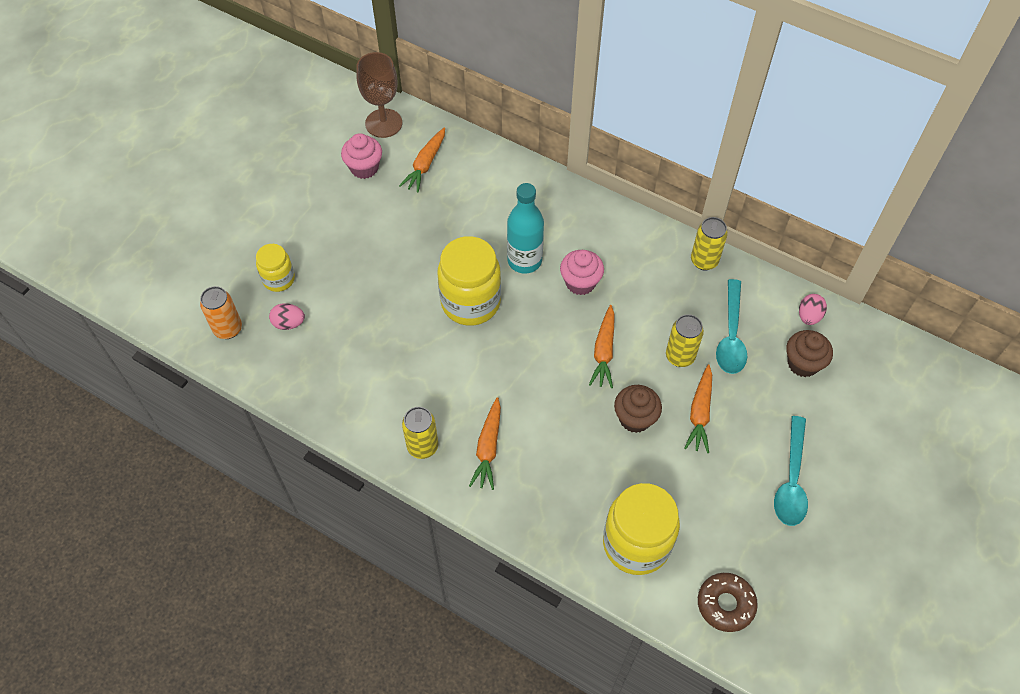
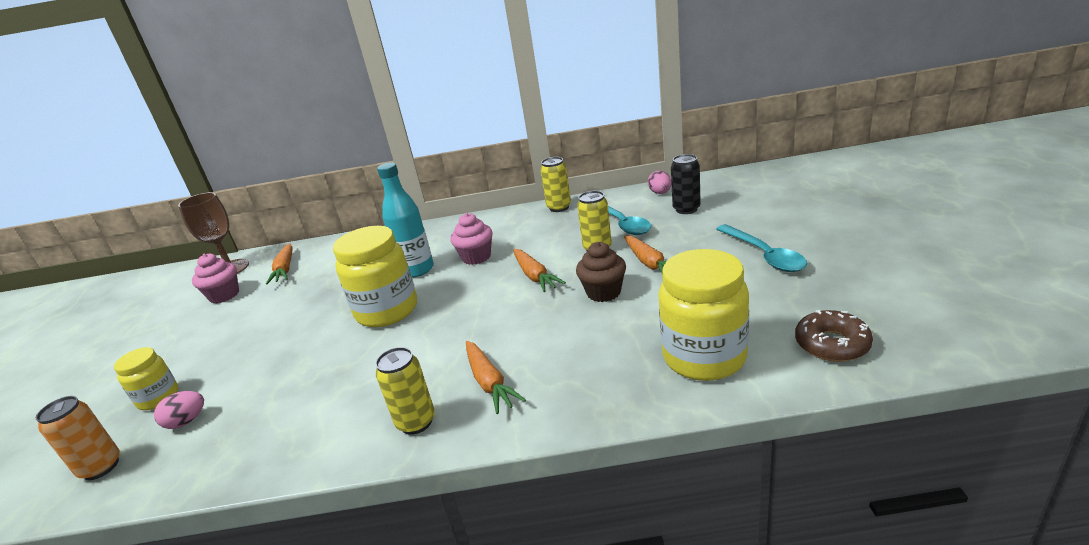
camera: 30 degrees left, 30 degrees down
brown cupcake [786,330,833,377] -> black can [671,154,701,214]

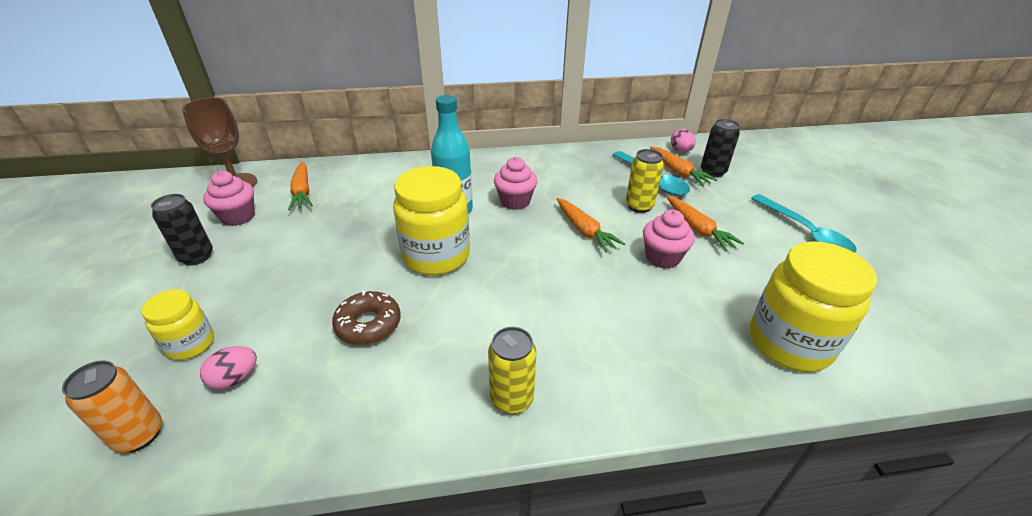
camera: 10 degrees left, 10 degrees up
orange carrot [466,341,526,414] -> orange carrot moved to [650,147,717,186]
yellow can [540,157,571,212] -> none
brown cupcake [576,242,626,302] -> pink cupcake [643,210,695,269]
brown donut [795,310,873,362] -> brown donut moved to [332,291,401,345]
none -> black can [151,194,213,265]

